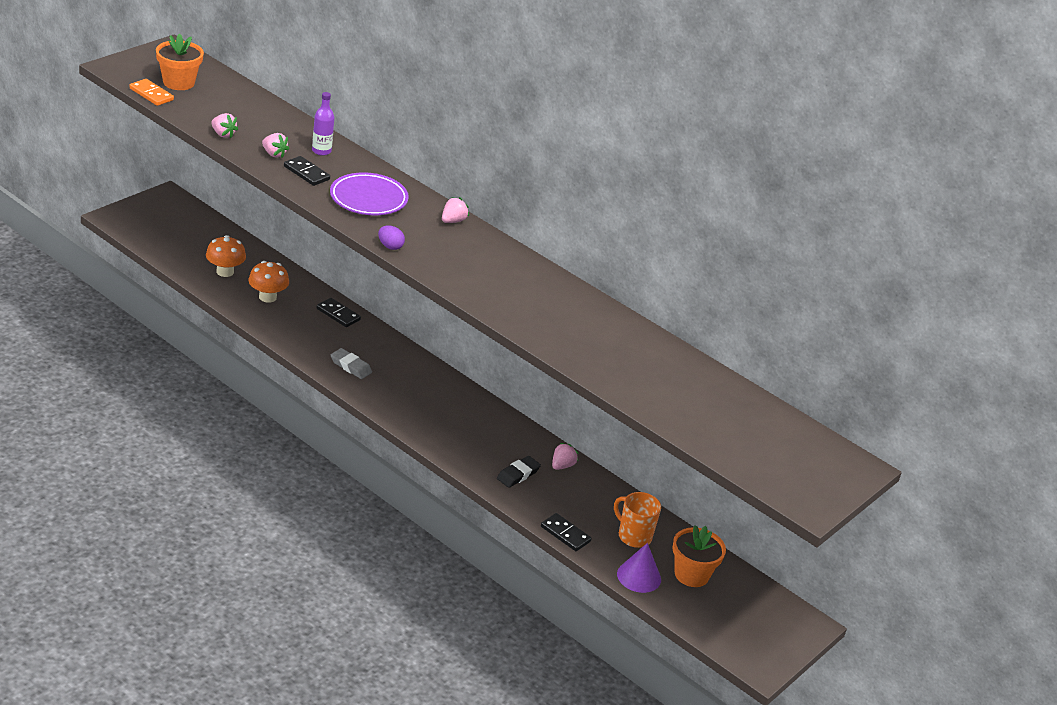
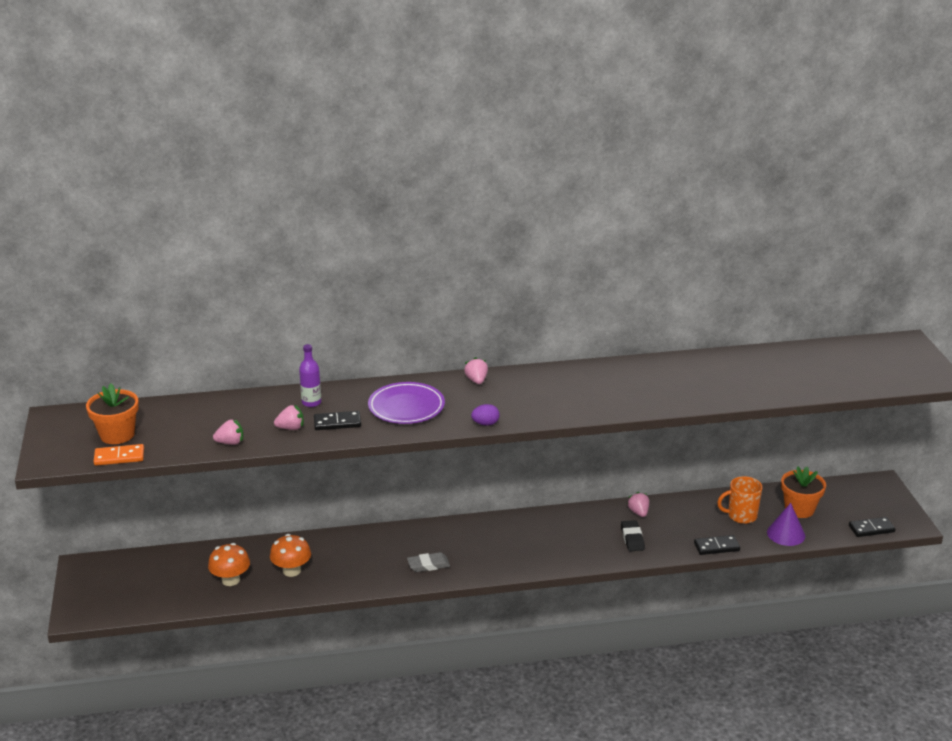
camera: 45 degrees left, 5 degrees down
black domino [317,298,361,327] -> black domino moved to [849,517,896,537]

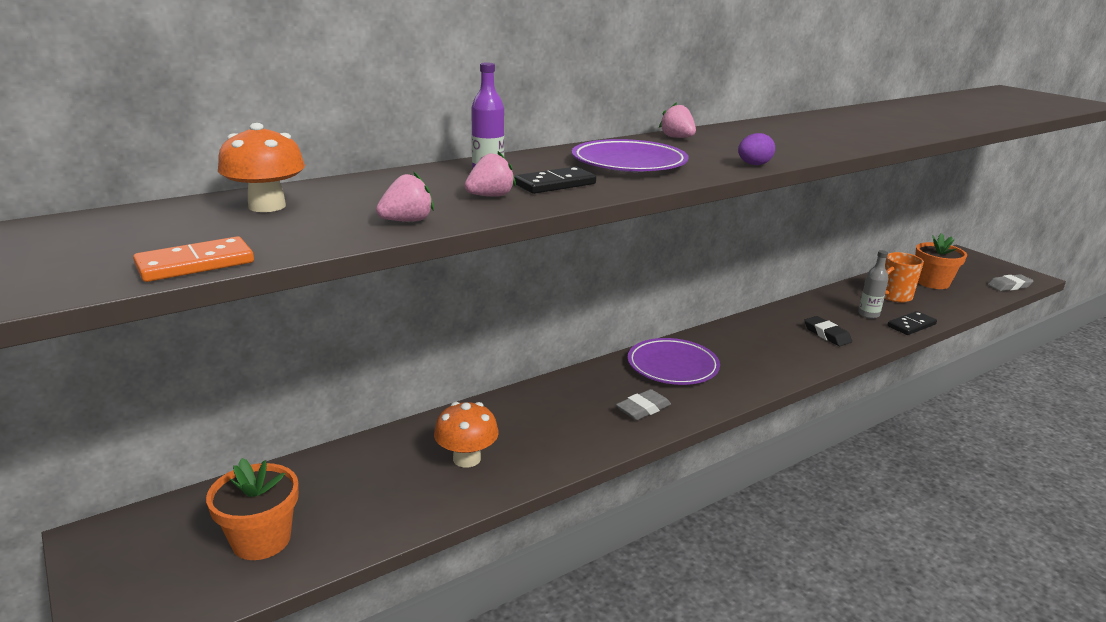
camera: 25 degrees left, 5 degrees down
orange flower pot [86,384,139,444] -> orange flower pot moved to [206,458,299,560]
orange mushroom [208,543,250,586] -> orange mushroom moved to [218,123,305,212]
pink strawberry [627,492,649,517] -> none
purple cone [767,503,805,546] -> none
black domino [849,517,896,537] -> grey eraser [988,274,1034,291]
none -> purple plate [628,338,720,385]
none -> grey bottle [858,250,889,319]

